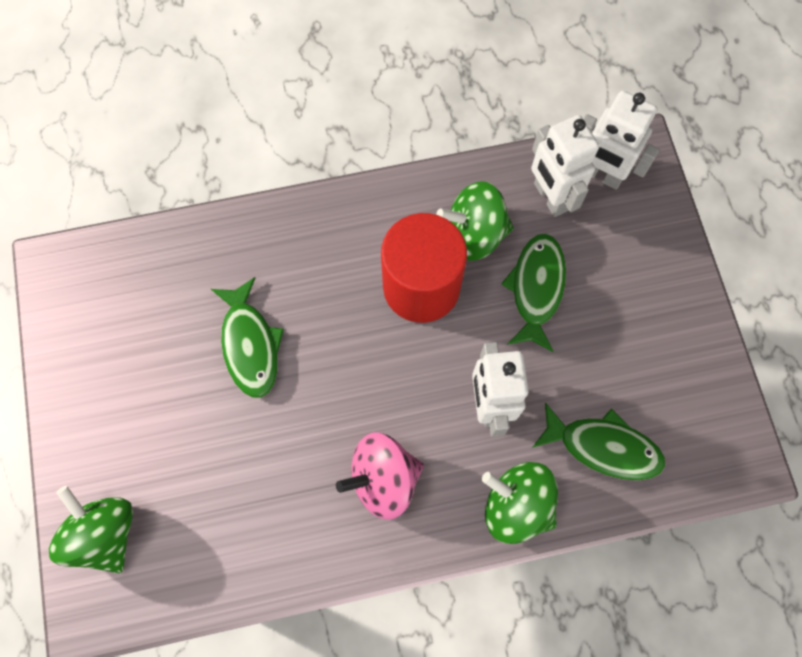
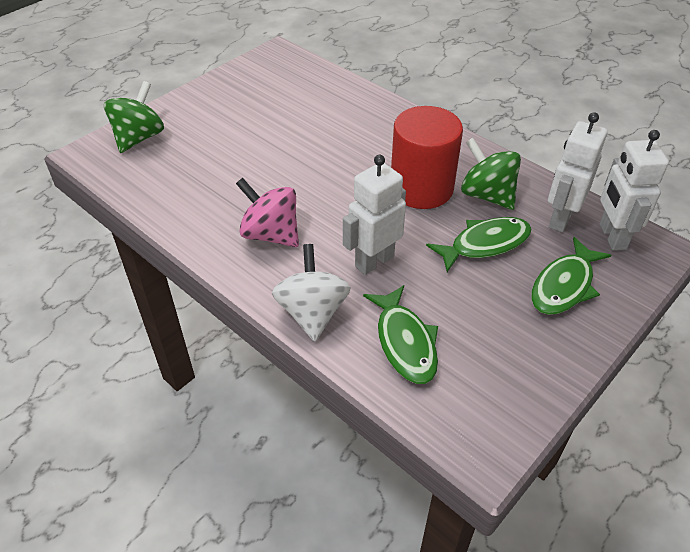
camera: 55 degrees right, 25 degrees down
green fish [211,277,284,398] -> green fish moved to [531,237,611,315]
green spinning top [482,462,558,544] -> white spinning top [272,244,351,342]

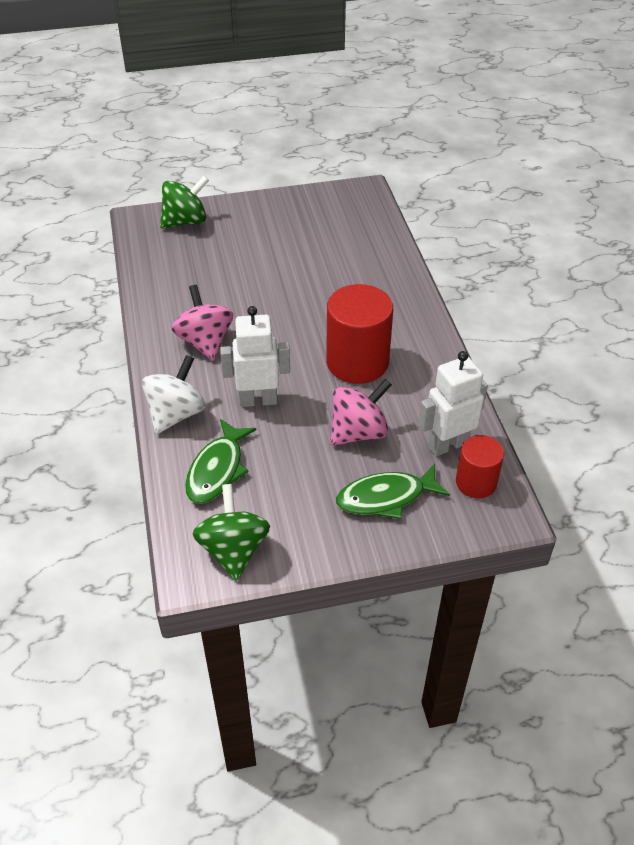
camera: 35 degrees right, 0 degrees up
green fish [426,217,532,272] -> pink spinning top [330,379,392,446]
green spinning top [461,138,521,210] -> green spinning top moved to [192,484,270,581]
white robot [600,130,669,251] -> red cylinder [456,435,504,498]

